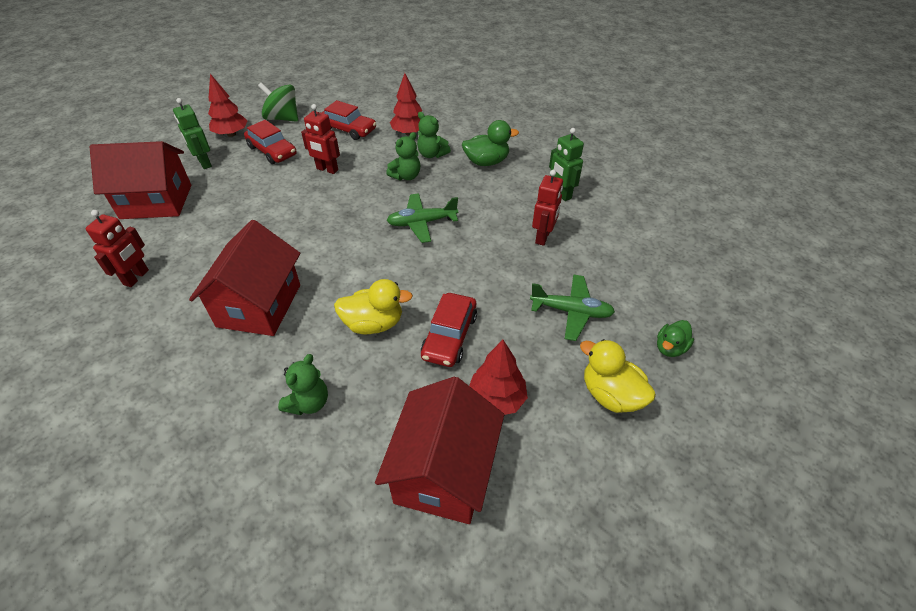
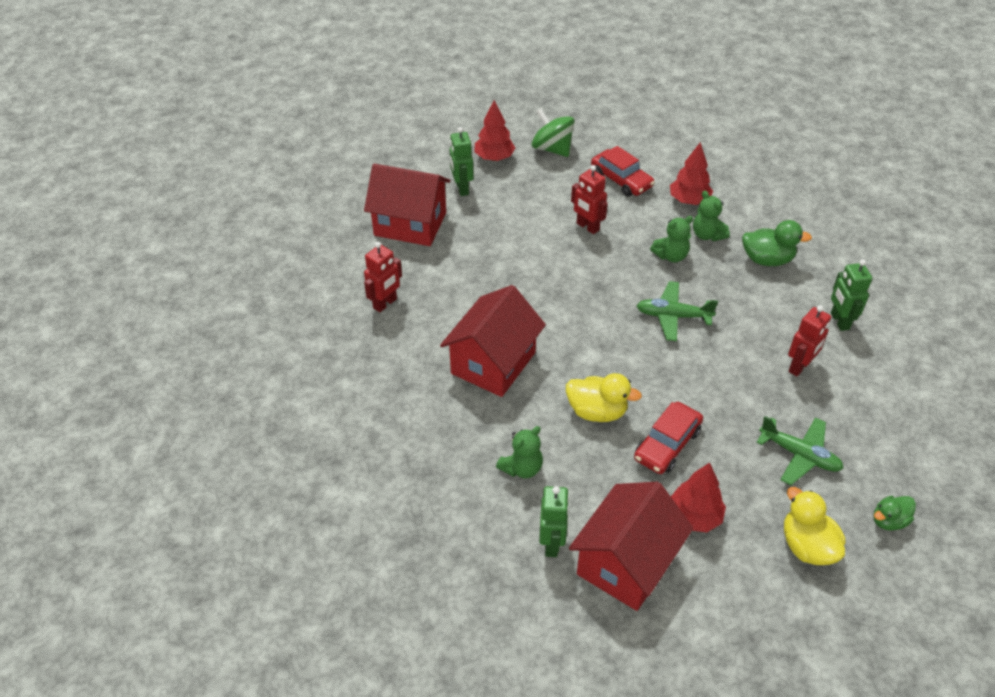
camera: 20 degrees right, 0 degrees up
red car [244,120,297,164] -> none
none -> green robot [539,486,569,557]

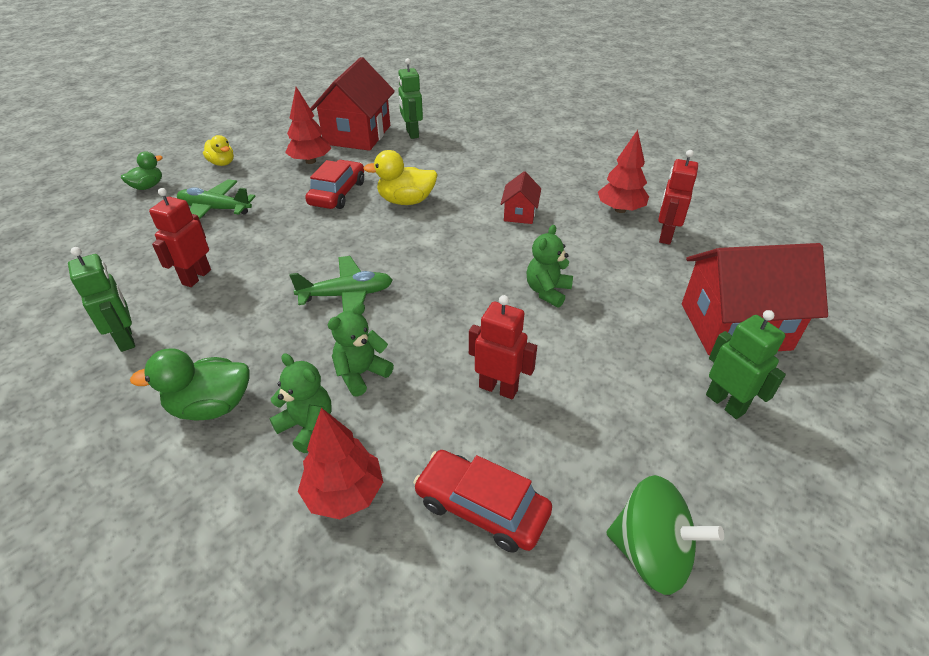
camera: 160 degrees right, 5 degrees down
red house [440,285,546,397] -> red house [501,172,541,224], size x0.48
red tree [474,100,515,161] -> red tree moved to [598,130,649,213]
green teddy bear [496,426,543,478] -> green teddy bear moved to [527,225,573,307]
yellow duck [784,487,845,565] -> yellow duck [203,135,234,166], size x0.65

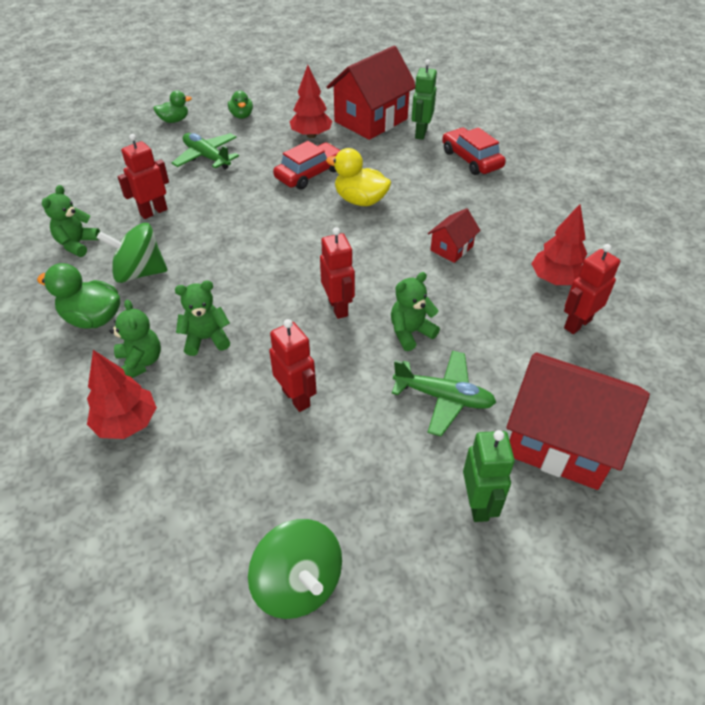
camera: 30 degrees right, 5 degrees up
green robot [68,247,135,352] -> green teddy bear [42,185,100,257]
yellow duck [203,135,234,166] -> green duck [228,91,253,119]
green plane [289,256,392,312] -> green plane moved to [392,350,496,436]
red car [413,450,552,553] -> red car moved to [442,127,506,175]
none -> green spinning top [97,223,168,283]
none -> red robot [320,227,355,319]

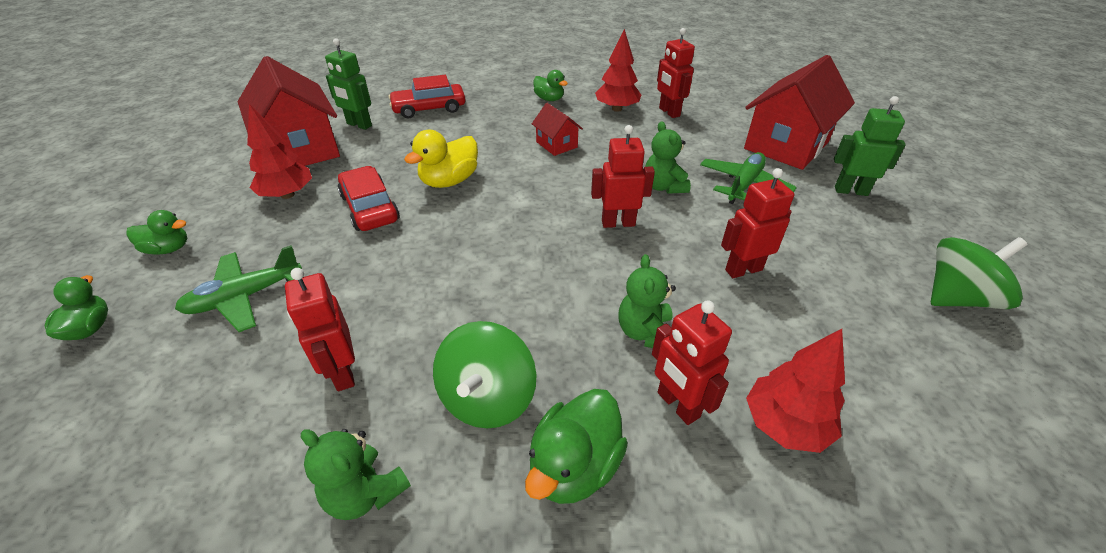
camera: 75 degrees left, 5 degrees down
green teddy bear [110,299,161,378] -> red robot [652,301,732,425]
none -> green duck [533,70,568,101]

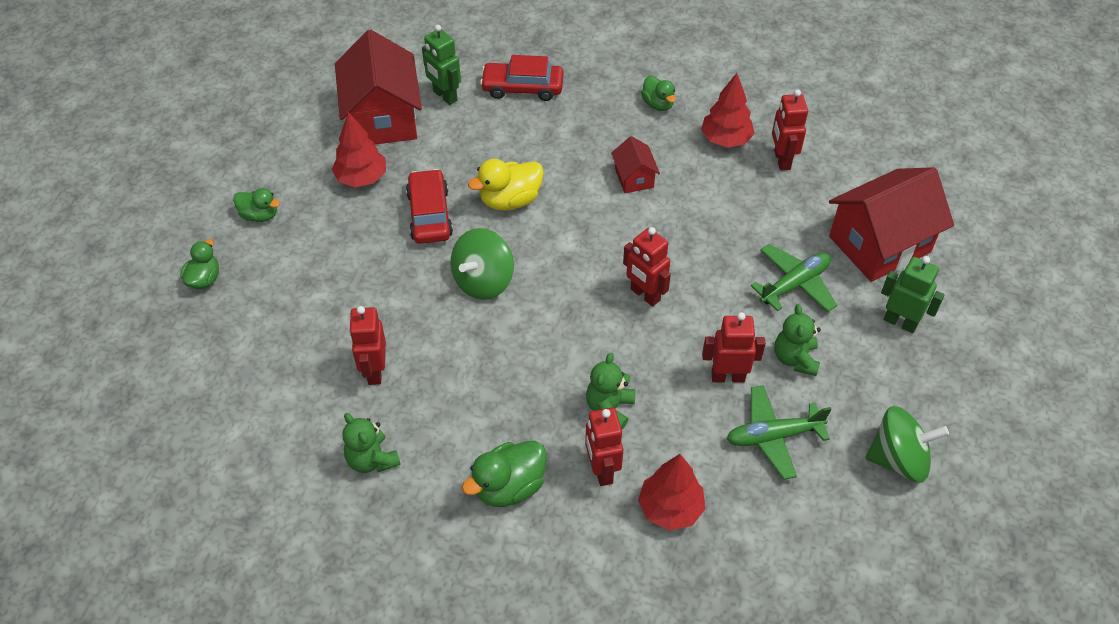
camera: 20 degrees right, 10 degrees up
green plane [175,245,302,332] -> green plane moved to [727,385,832,480]
green spinning top [433,321,537,428] -> green spinning top moved to [451,228,514,300]
red robot [591,125,655,228] -> red robot turned 150 degrees counterclockwise [623,227,671,307]
green teddy bear [645,121,691,194] -> green teddy bear moved to [775,304,821,376]

